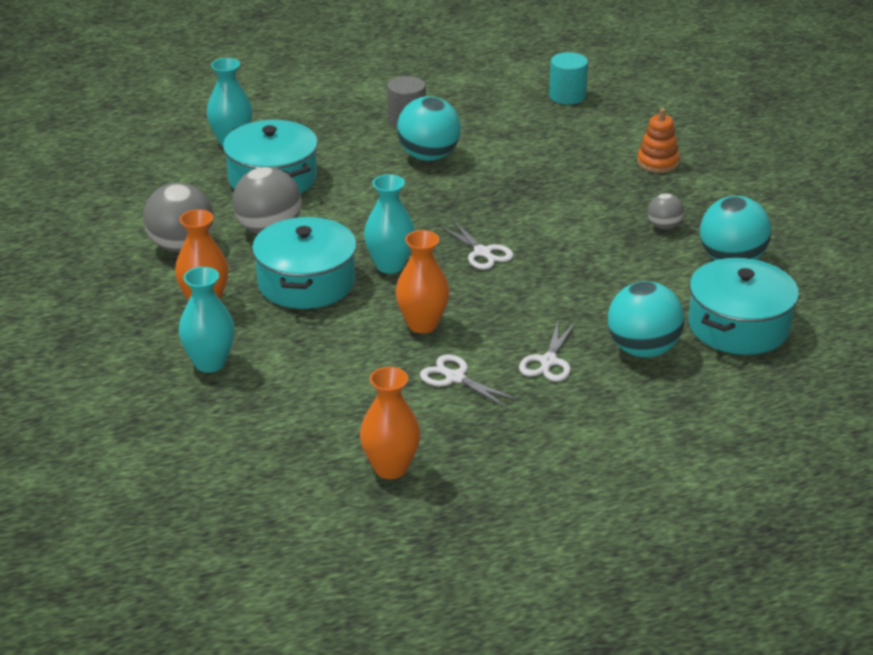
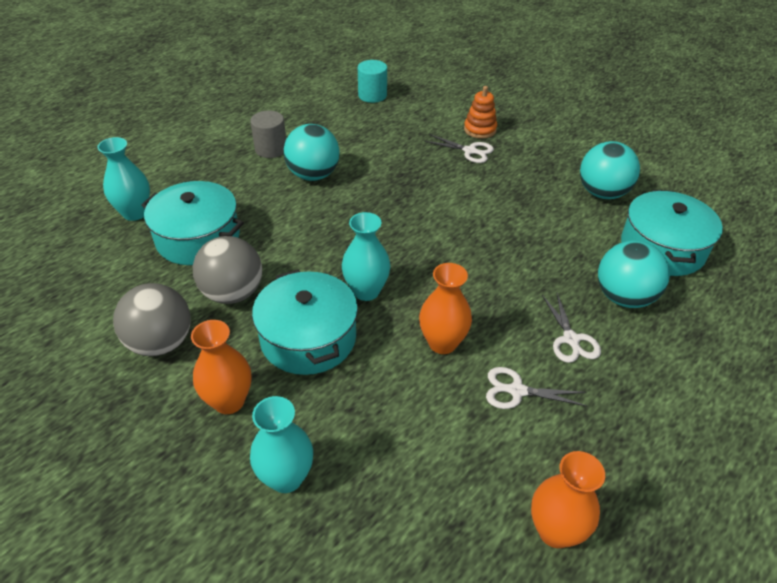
camera: 30 degrees left, 10 degrees up
white scissors [440,220,514,270] -> white scissors moved to [424,134,494,163]
grey ball [648,193,684,230] -> none

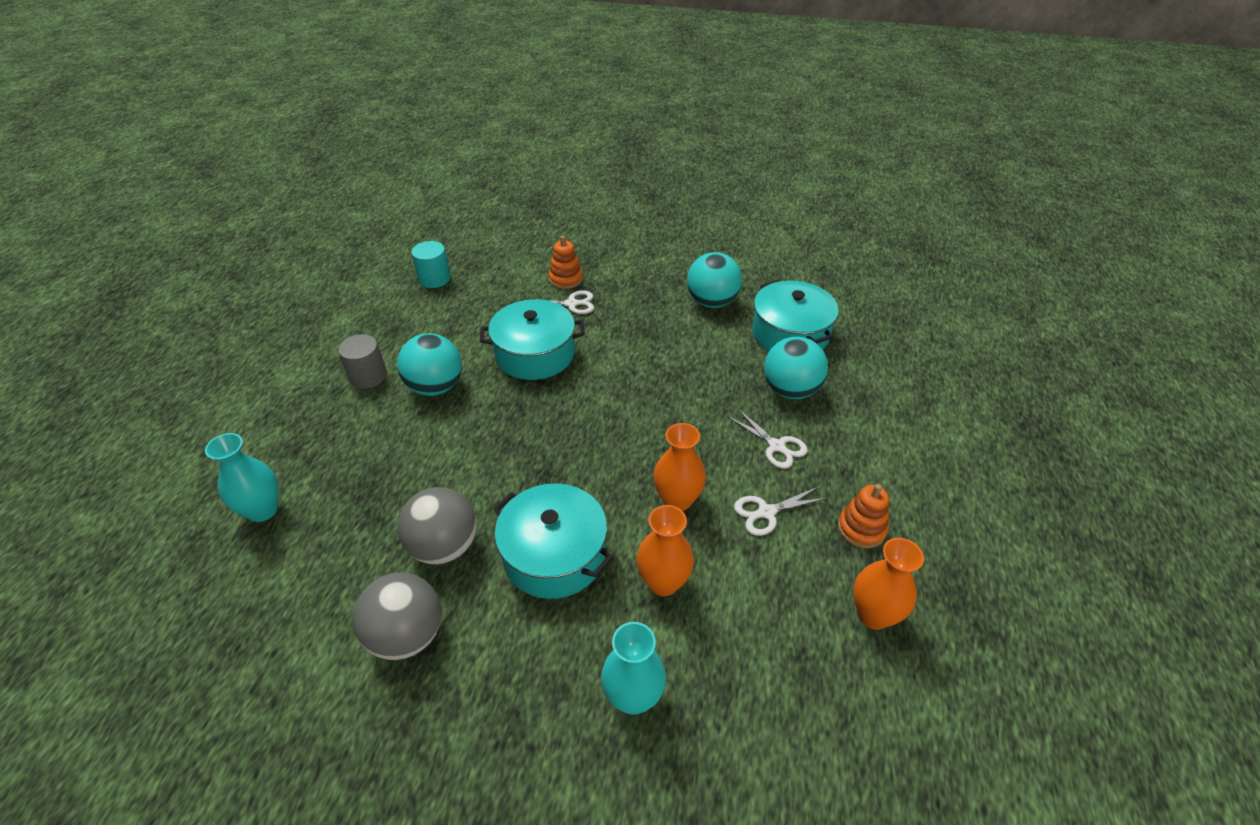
camera: 30 degrees left, 0 degrees up
turquoise pot [141,181,244,265] -> turquoise pot moved to [480,299,585,380]
orange vase [191,320,251,414] -> orange vase moved to [636,505,694,596]
turquoise vase [342,212,391,301] -> none
none -> orange stacking toy [838,484,889,548]

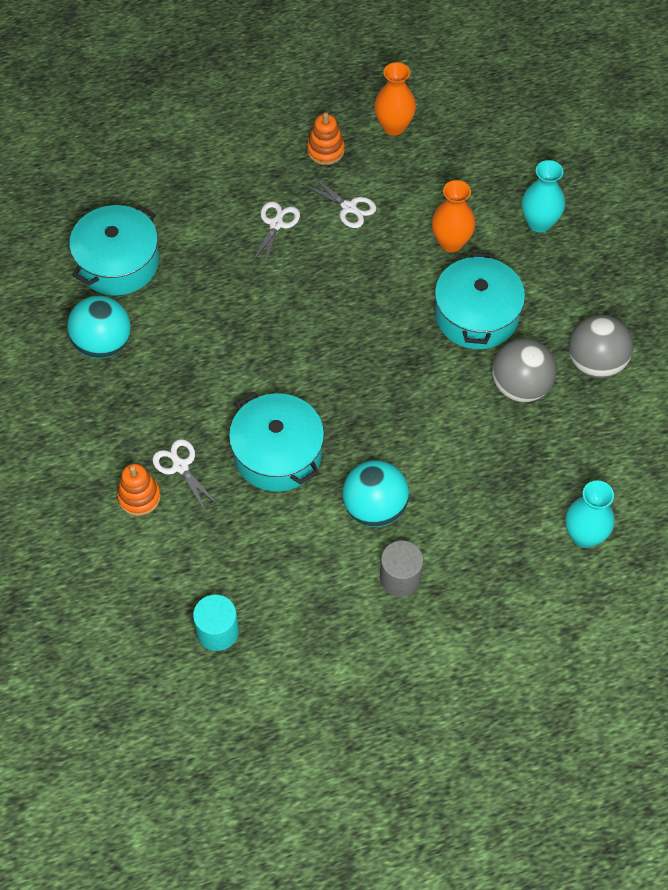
camera: 120 degrees left, 15 degrees up
orange vase [653,423,706,511] -> none
turquoise ball [764,337,828,399] -> none

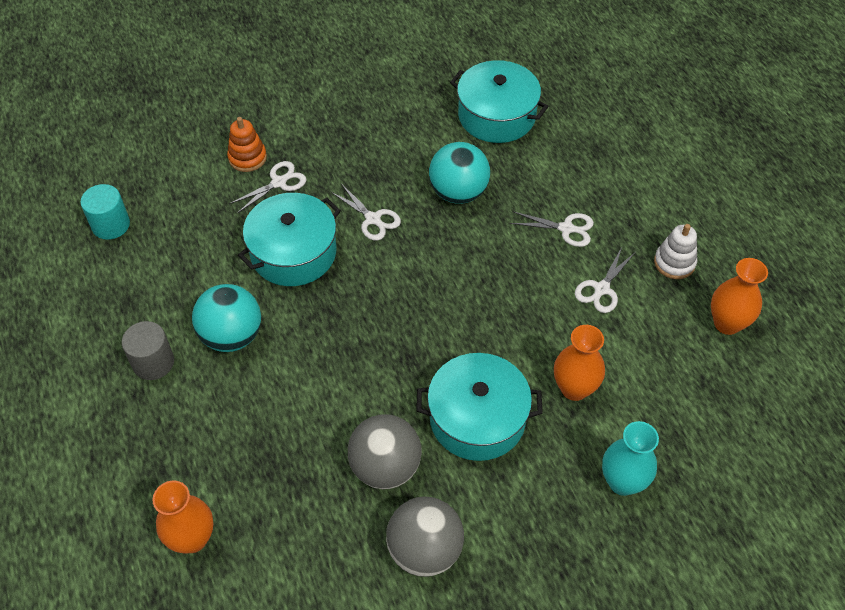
camera: 85 degrees right, 5 degrees down
turquoise ball [67,296,131,359] -> turquoise ball moved to [429,142,490,204]
orange stacking toy [307,112,345,165] -> white stacking toy [654,224,697,279]
turquoise vase [565,481,614,548] -> orange vase [152,481,213,553]
none -> white scissors [331,185,401,241]

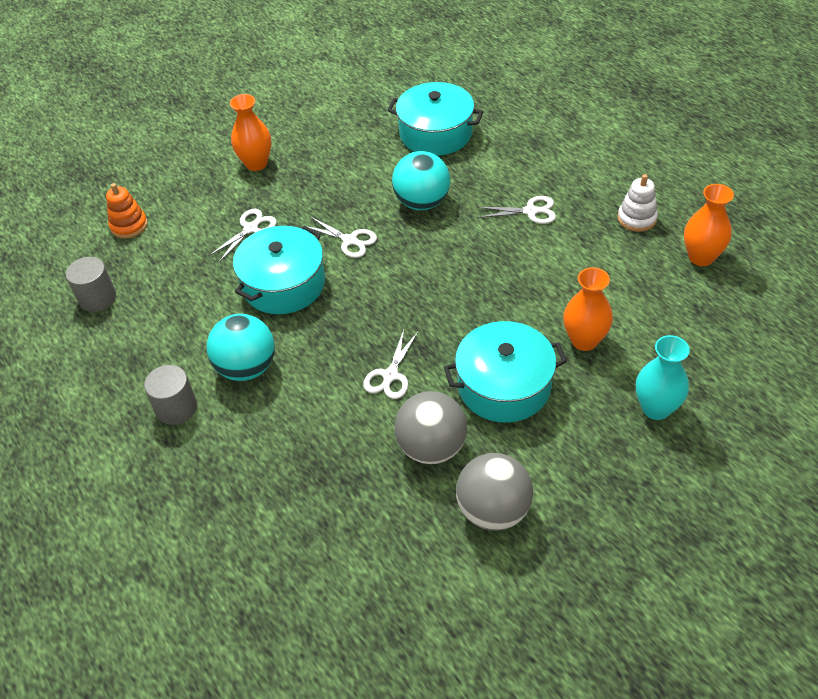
camera: 10 degrees left, 5 degrees down
turquoise cylinder [80,184,130,240] -> grey cylinder [66,257,116,312]
orange vase [152,481,213,553] -> orange vase moved to [230,94,272,171]
orange stacking toy [227,117,267,172] -> orange stacking toy moved to [106,183,148,239]
white scissors [575,247,635,313] -> white scissors moved to [363,330,418,399]

